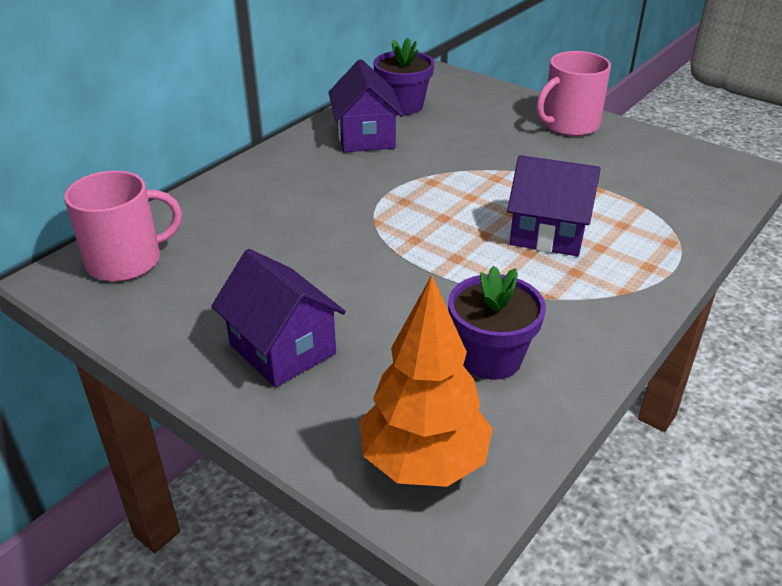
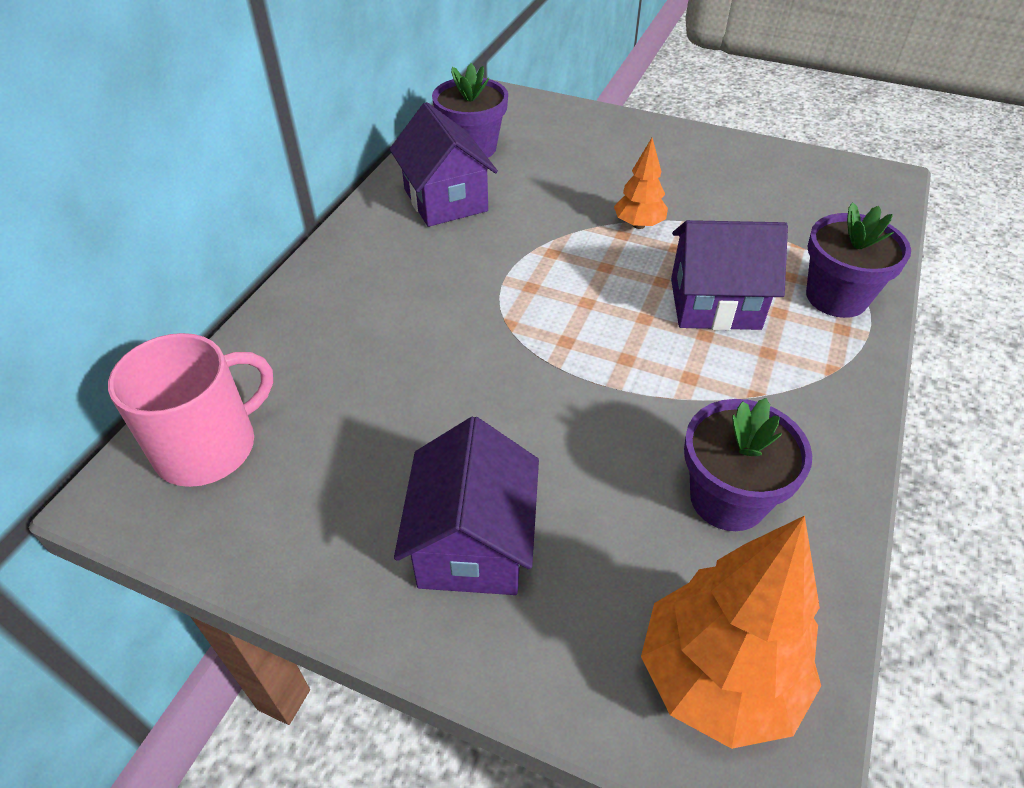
camera: 15 degrees left, 10 degrees up
purple house [211,249,346,387] -> purple house turned 60 degrees clockwise [394,417,539,595]
pink mug [536,51,611,136] -> none
none -> orange tree [614,138,668,229]
none -> purple flower pot [806,202,911,318]

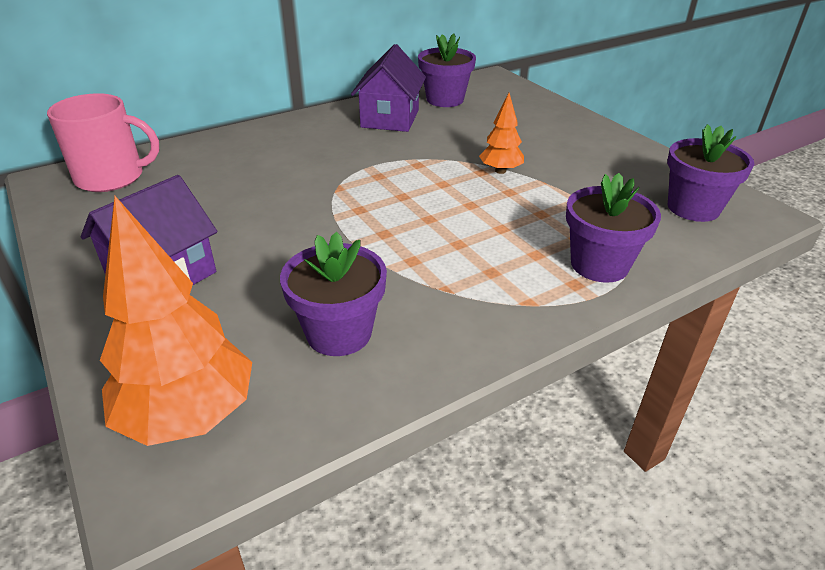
camera: 35 degrees right, 10 degrees down
purple house [671,220,788,330] -> none
none -> purple flower pot [667,124,754,222]

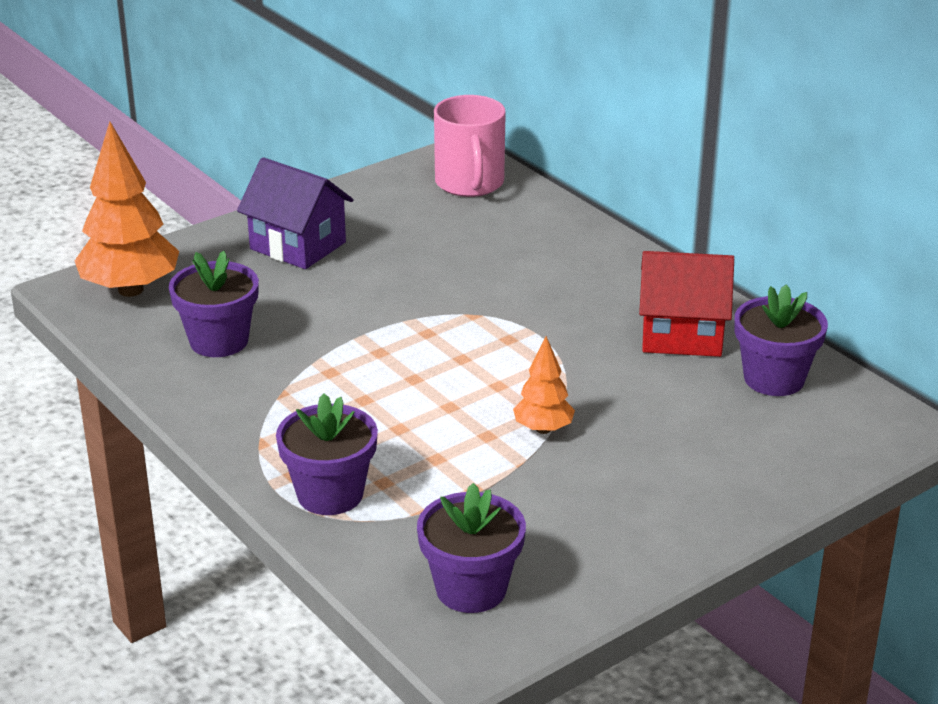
camera: 85 degrees right, 5 degrees down
purple house [351,44,426,132] -> red house [639,251,734,357]

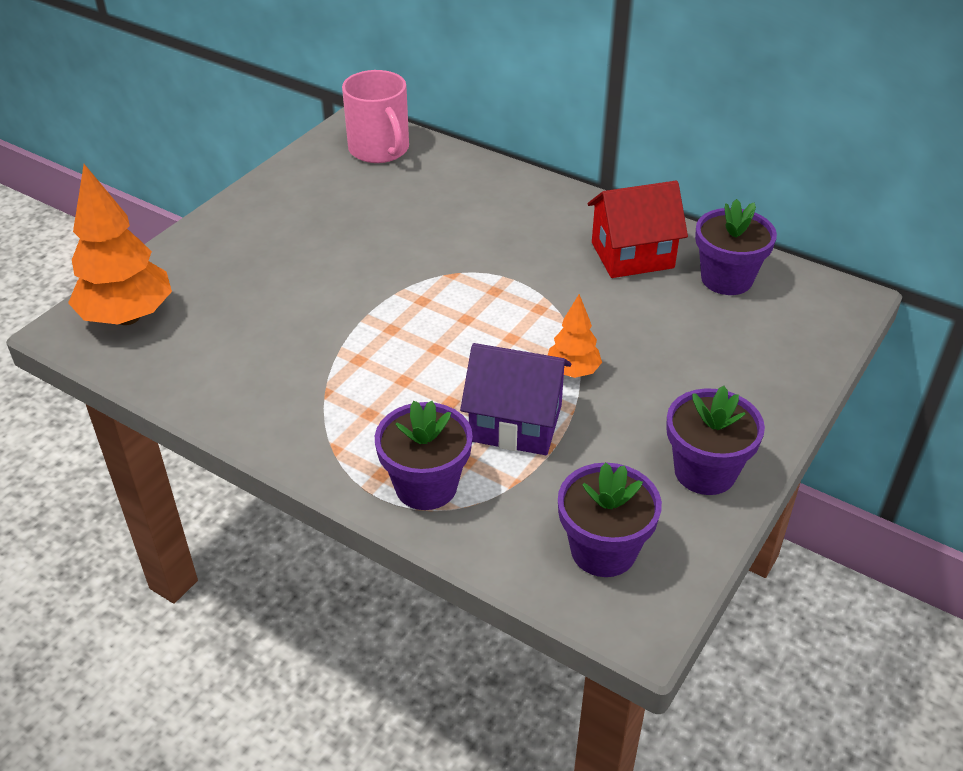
camera: 20 degrees left, 10 degrees up
purple flower pot [169,251,259,357] -> purple flower pot moved to [666,386,765,495]
purple house [237,157,354,269] -> purple house moved to [460,343,571,455]

